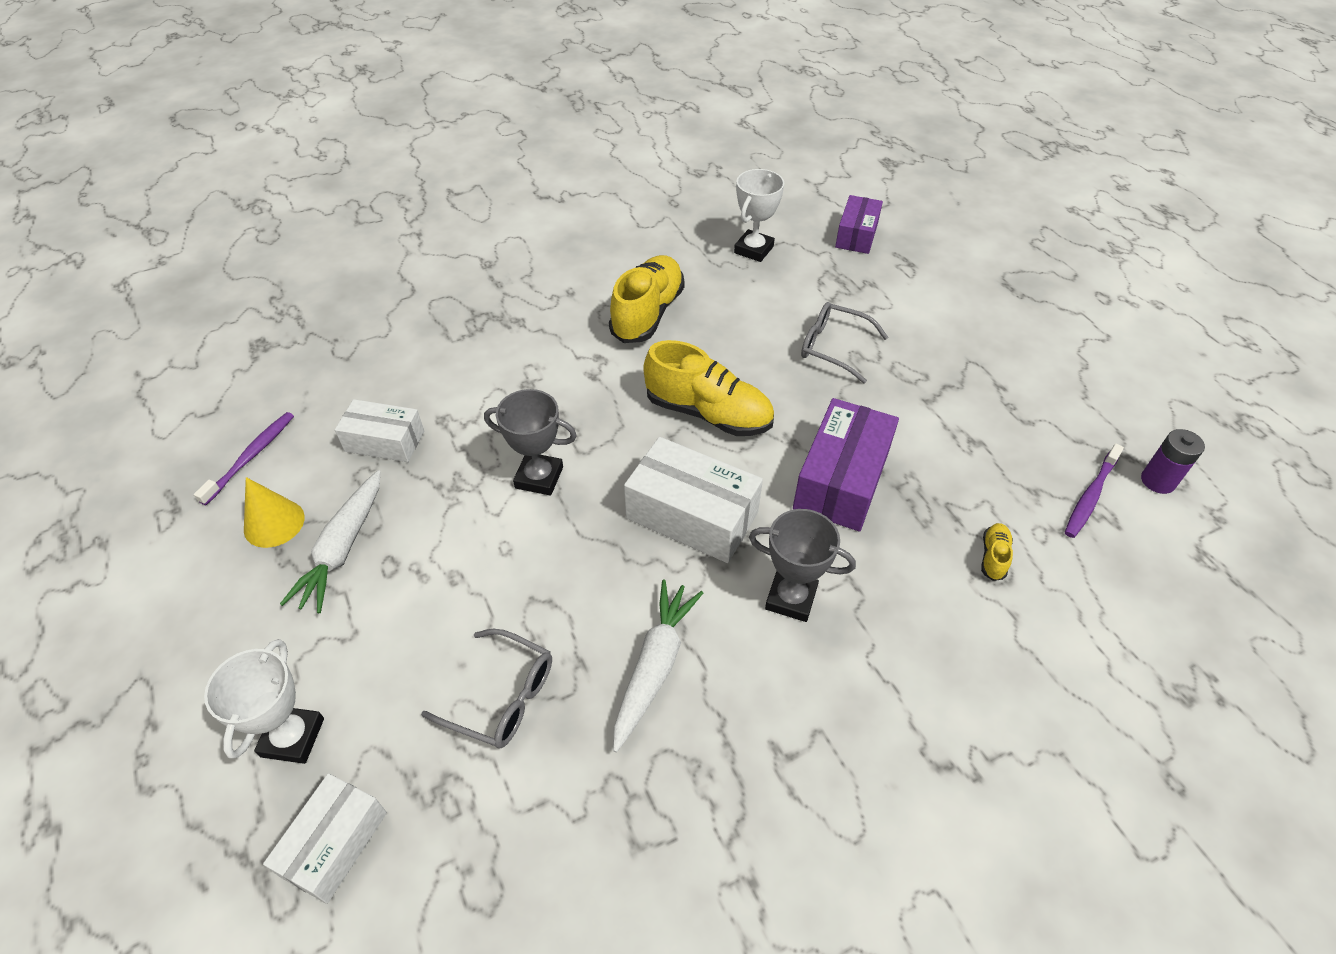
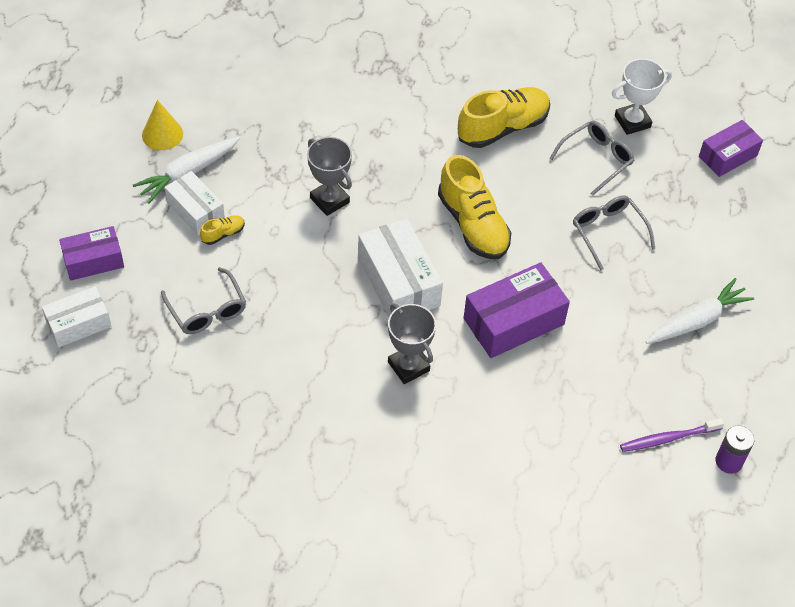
camera: 35 degrees right, 5 degrees up
purple toothbrush [194,412,294,505] -> none
white trophy [204,639,324,764] -> purple box [59,226,124,281]
white box [335,399,424,462] -> white box moved to [165,171,225,235]
white carrot [613,580,703,752] -> white carrot moved to [646,278,754,344]
yellow shoe [981,523,1013,581] -> yellow shoe moved to [200,215,245,245]
none -> grey glasses [549,121,634,196]

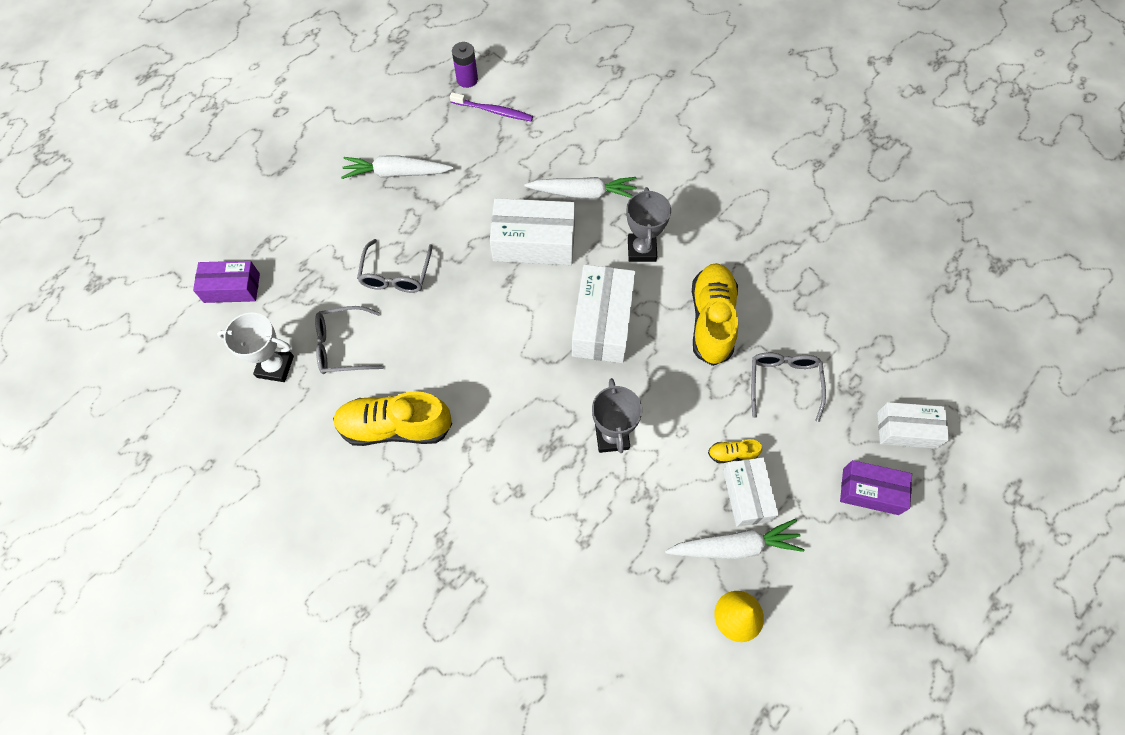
camera: 145 degrees left, 10 degrees up
yellow shoe [438,155,511,259] -> yellow shoe moved to [692,263,738,366]
purple box [464,262,570,358] -> white box [490,198,575,265]
none -> white carrot [524,177,637,199]

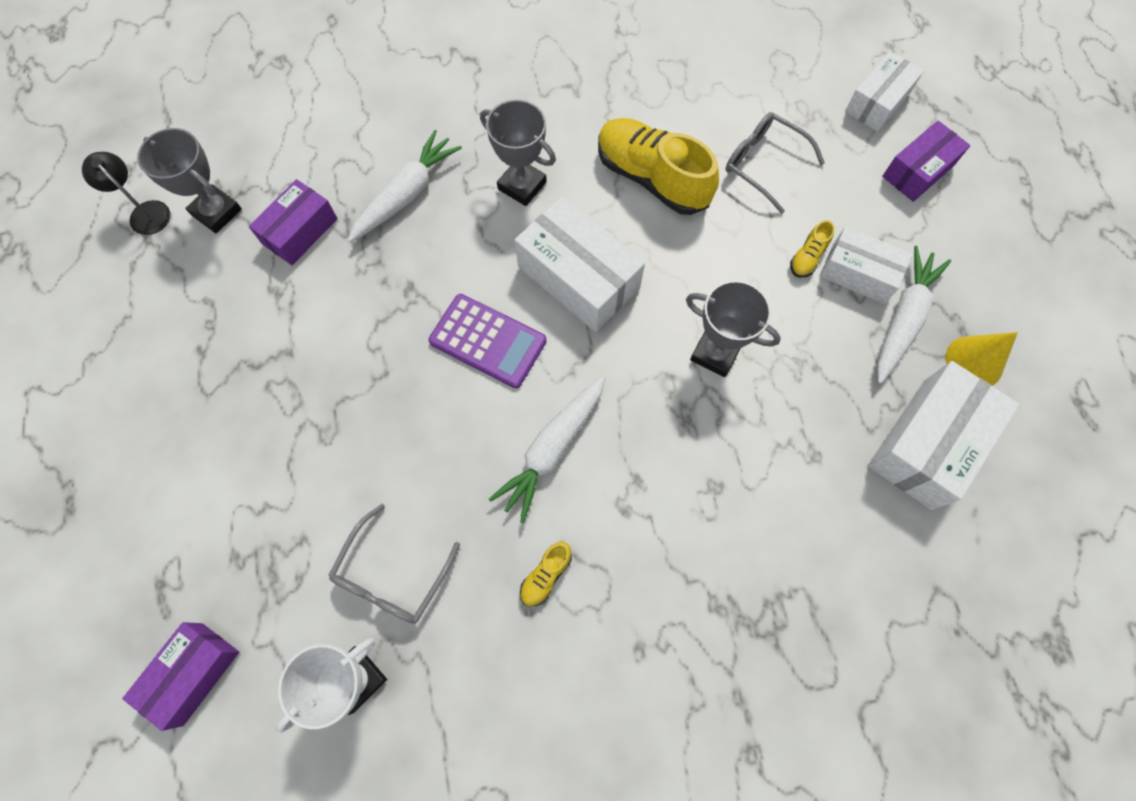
camera: 55 degrees left, 5 degrees up
yellow shoe [333,391,452,446] -> yellow shoe [520,542,572,606], size x0.43
white carrot [341,155,453,179] -> white carrot moved to [489,375,606,523]
grey glasses [357,239,433,293] -> none
purple toothbrush [450,92,533,121] -> grey trophy [137,128,242,233]
purple battery [452,42,478,88] -> black lamp [82,152,170,235]
white box [490,198,575,265] -> white box moved to [868,361,1019,510]
none -> purple box [249,179,338,265]
none -> purple calculator [428,294,547,388]

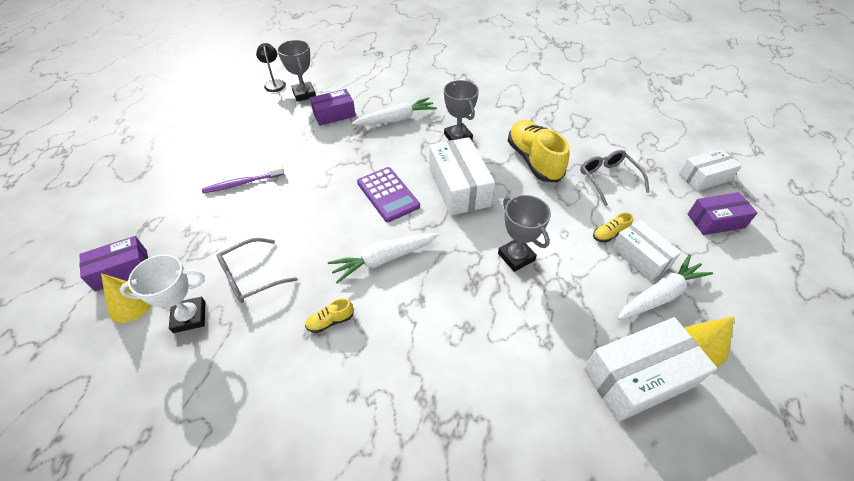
camera: 30 degrees right, 20 degrees down
none -> yellow cone [101,273,151,323]
none -> purple toothbrush [202,165,284,194]

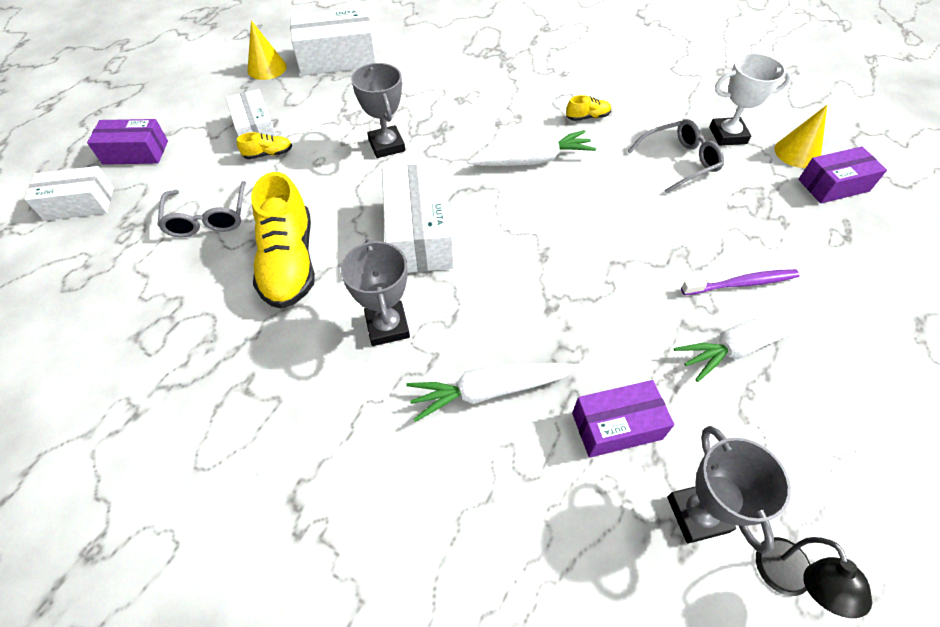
camera: 170 degrees left, 5 degrees up
purple calculator [357,167,420,222] -> none
white carrot [618,254,713,320] -> white carrot moved to [674,310,822,382]

